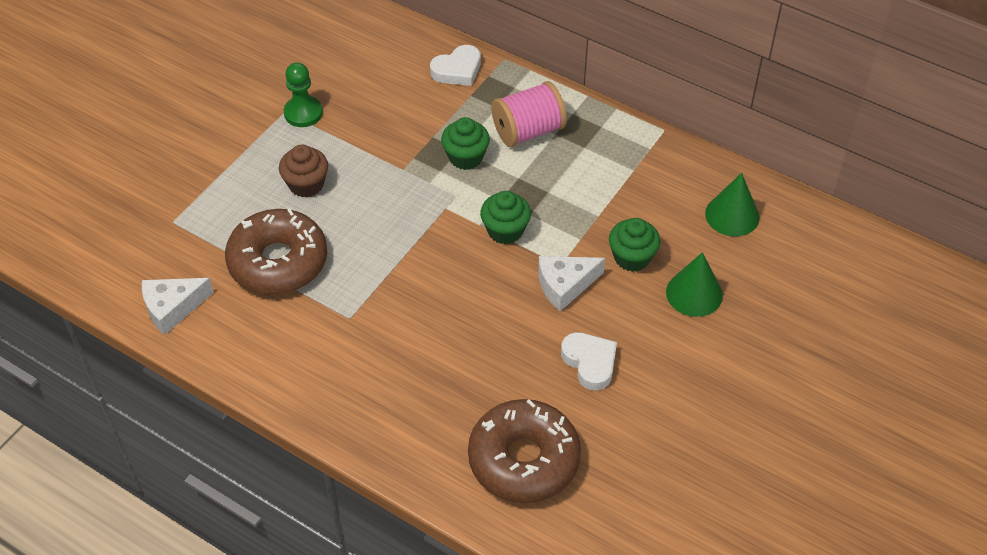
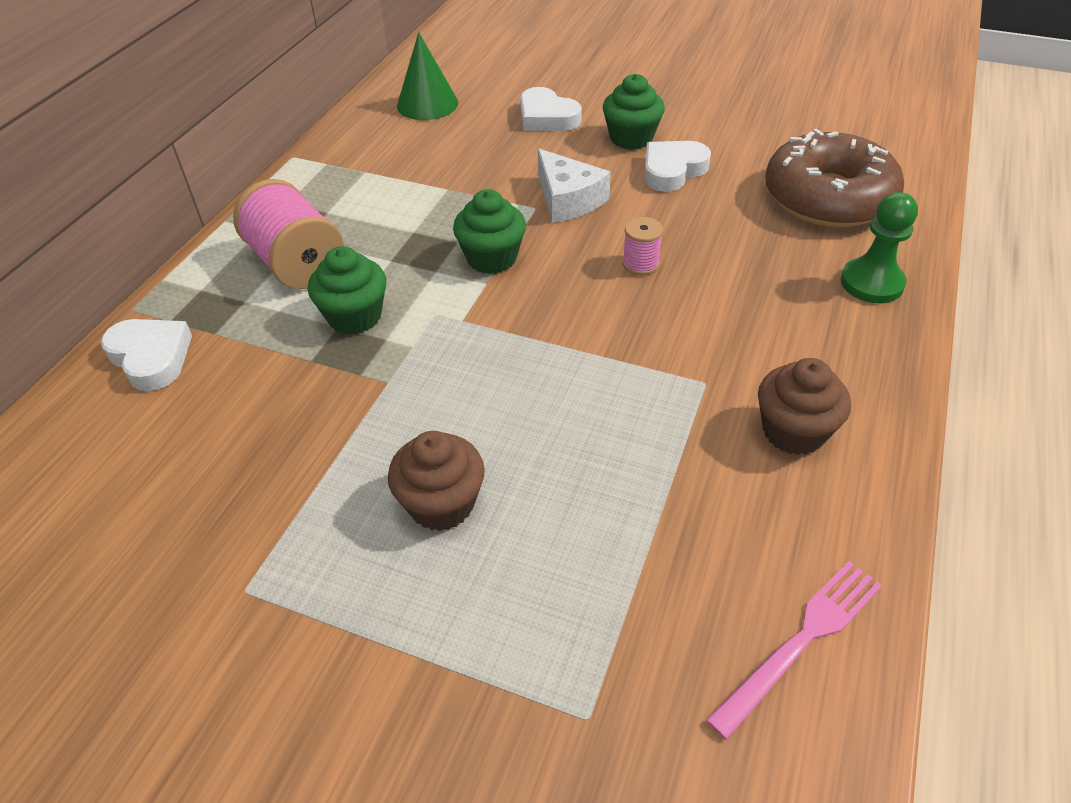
camera: 100 degrees left, 5 degrees down
white cheese [142,278,214,335] -> pink fork [706,561,882,740]
brown donut [225,209,327,295] -> none
green pawn [284,62,323,127] -> green pawn moved to [841,192,918,303]
green cupcake [609,218,660,272] -> green cupcake moved to [603,74,665,150]
green cone [666,252,723,317] -> white heart [520,87,582,131]
none -> pink spool [622,217,663,275]
none -> brown cupcake [758,358,851,455]

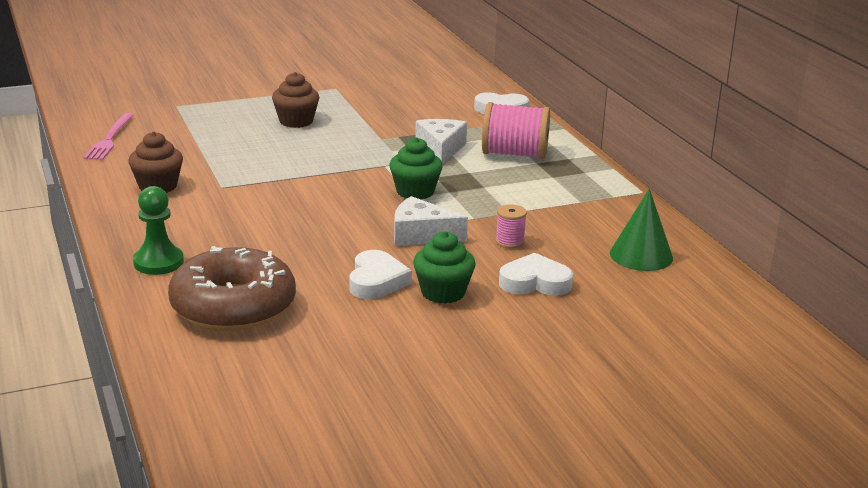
camera: 135 degrees right, 20 degrees down
green cupcake [308,246,386,335] -> white cheese [415,119,467,165]
pink spool [622,217,663,275] -> pink spool moved to [495,204,527,249]

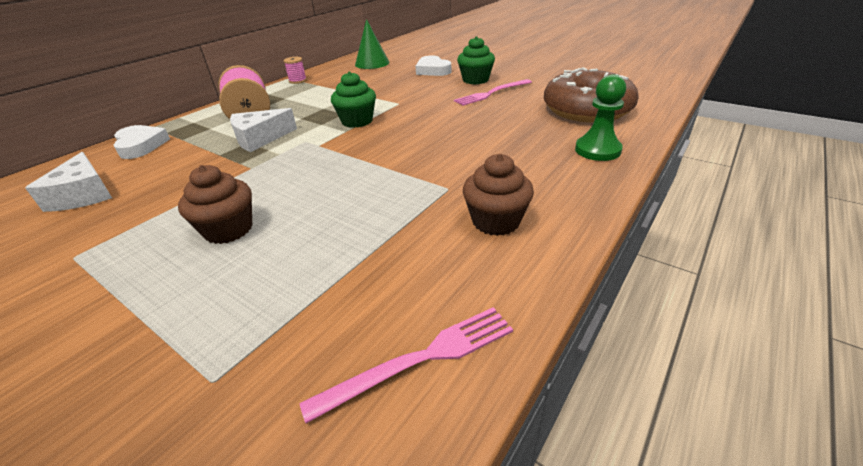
camera: 120 degrees left, 10 degrees up
white heart [349,250,412,299] -> pink fork [454,79,532,106]
white cheese [394,196,468,246] -> white cheese moved to [25,152,112,212]
pink spool [495,204,527,249] -> pink spool moved to [284,57,307,84]

